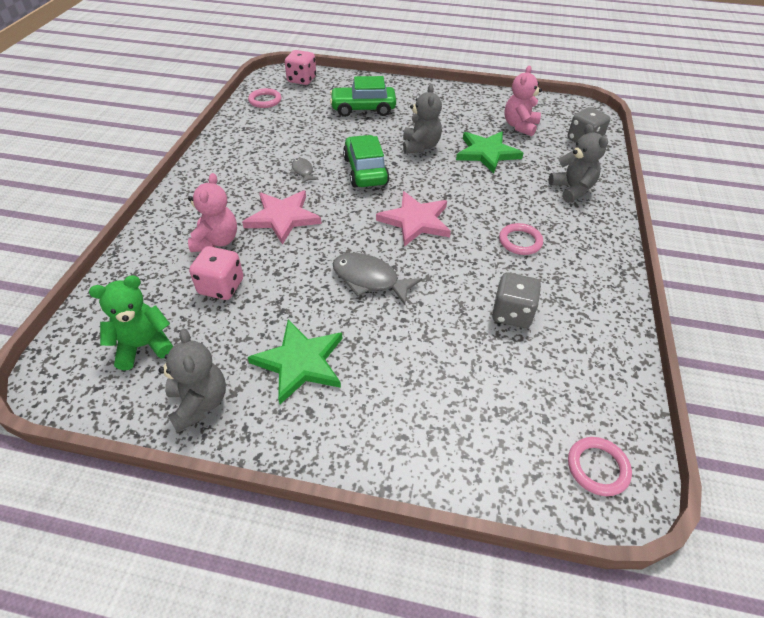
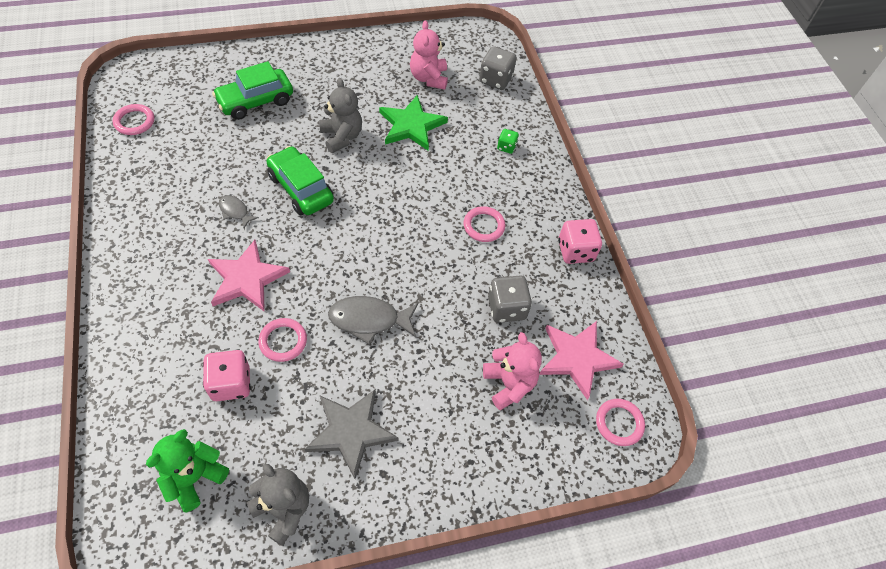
camera: 30 degrees left, 10 degrees up
pink teddy bear [188,173,237,252] -> pink teddy bear moved to [483,332,542,410]
green star [248,320,342,404] -> grey star [305,390,398,479]
pink dice [285,50,316,85] -> pink dice moved to [558,219,602,264]
pink star [376,191,451,247] -> pink star moved to [539,321,624,400]
grey teddy bear [549,124,608,202] -> green dice [497,129,519,154]
none -> pink ring [258,318,307,362]

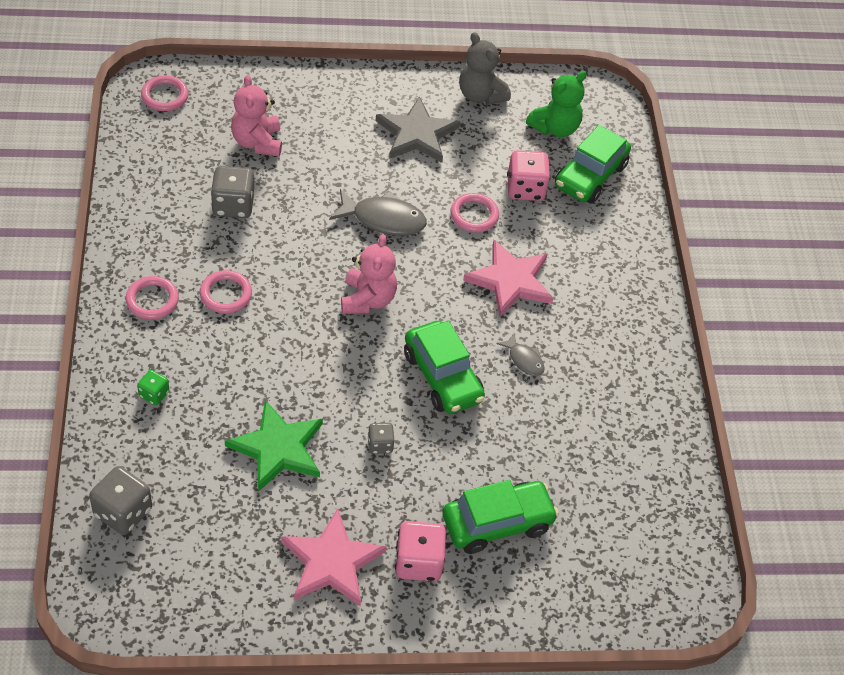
camera: 170 degrees left, 5 degrees down
pink ring [113,104,154,135] -> pink ring moved to [125,276,179,320]
grey teddy bear [319,78,362,153] -> grey dice [368,423,395,454]
pink teddy bear [410,20,448,90] -> pink teddy bear moved to [341,234,397,314]
pink star [539,321,624,400] -> pink star moved to [281,508,387,607]
pink dice [558,219,602,264] -> pink dice moved to [395,521,447,581]
none -> green car [555,125,631,204]

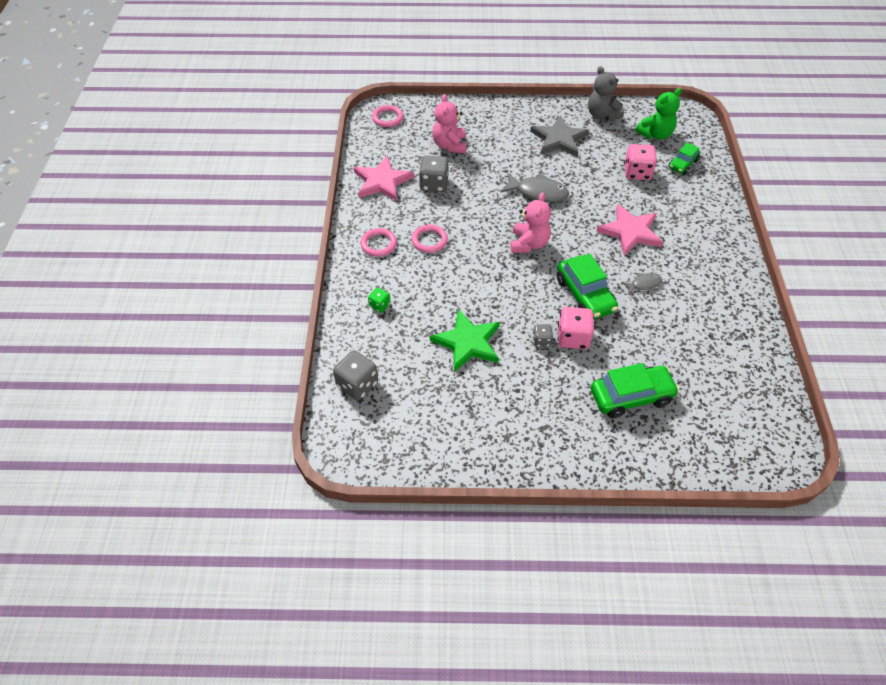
camera: 10 degrees right, 0 degrees up
pink star [281,508,387,607] -> pink star moved to [354,155,414,201]
pink dice [395,521,447,581] -> pink dice moved to [558,307,594,349]
pink ring [451,193,499,232] -> none
grey fish [496,333,545,376] -> grey fish turned 75 degrees counterclockwise [621,273,662,295]
green car [555,125,631,204] -> green car [668,142,700,175], size x0.60

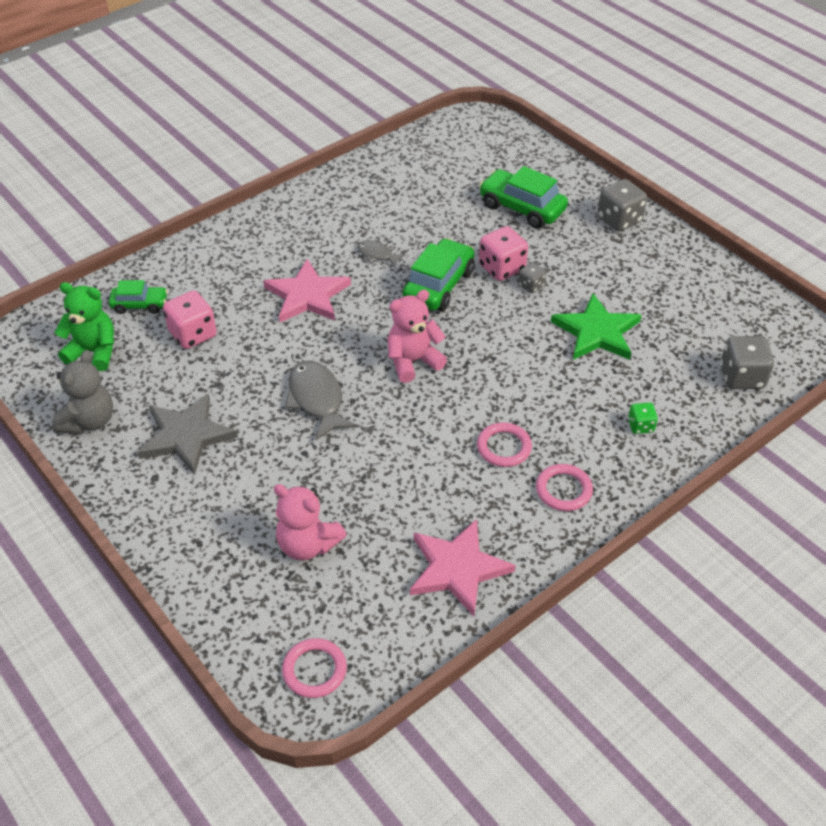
camera: 130 degrees left, 5 degrees down
grey dice [419,155,449,192] -> grey dice moved to [597,179,647,231]
pink teddy bear [432,94,467,154] -> pink teddy bear turned 75 degrees clockwise [274,484,347,560]

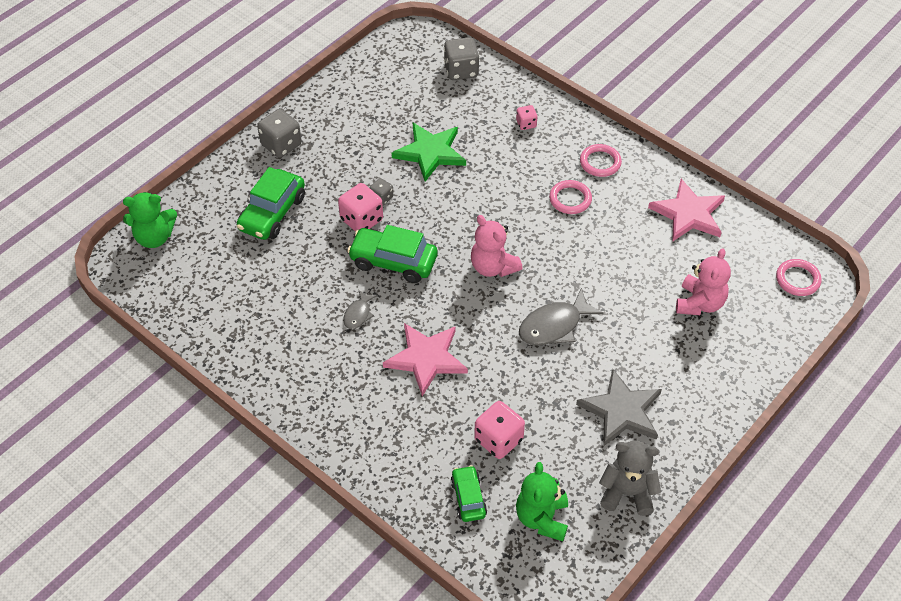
camera: 100 degrees left, 5 degrees up
green dice [628,403,658,434] -> pink dice [516,105,538,130]
none -> green teddy bear [123,192,177,248]

